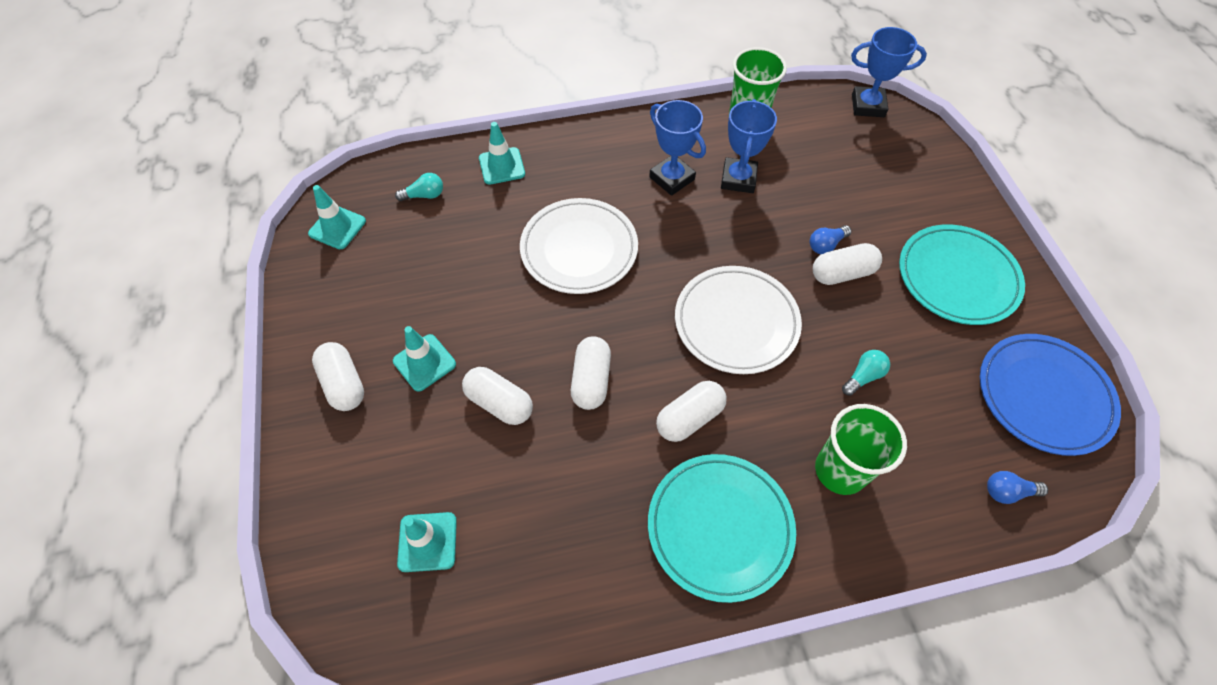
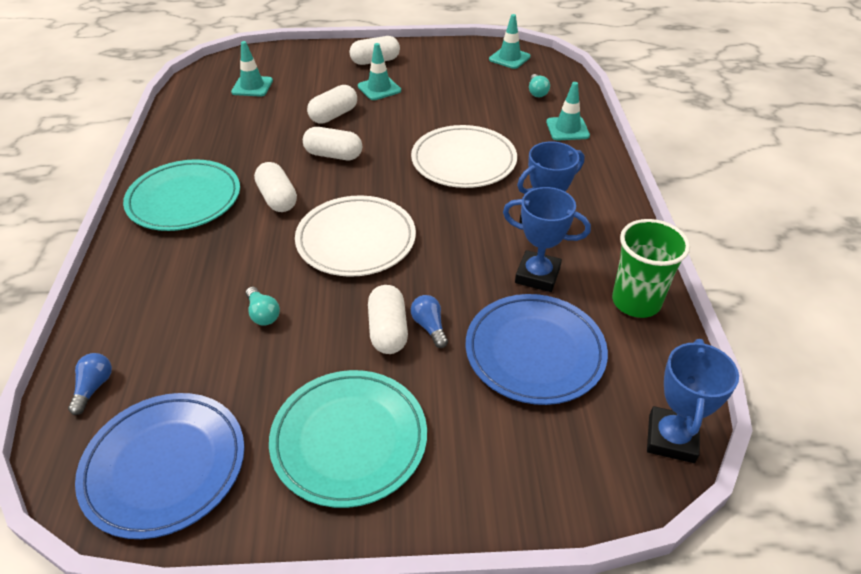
camera: 100 degrees right, 15 degrees down
green cup [815,404,907,495] -> none
none -> blue plate [466,294,608,405]

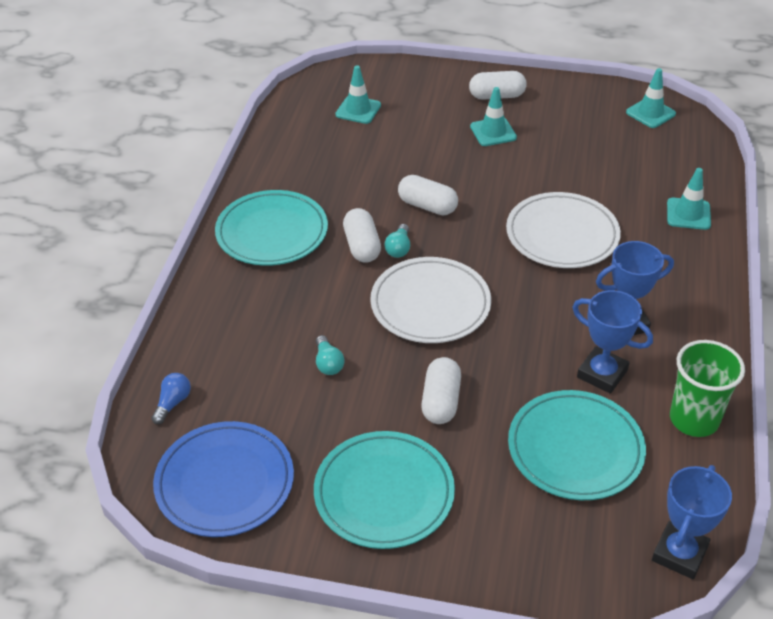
camera: 15 degrees right, 0 degrees up
white capsule [307,85,357,124] -> none
blue light bulb [411,295,448,348] -> none
blue plate [466,294,608,405] -> turquoise plate [508,390,646,500]
turquoise light bulb [529,74,550,97] -> turquoise light bulb moved to [384,224,410,258]

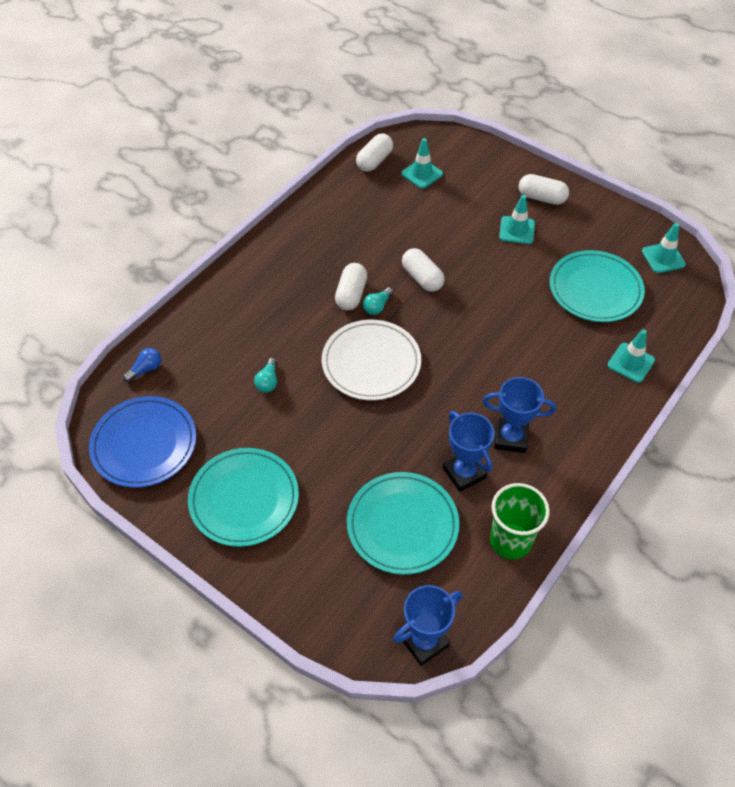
camera: 25 degrees right, 10 degrees up
turquoise plate [215,190,328,266] -> turquoise plate moved to [549,250,645,322]
white capsule [421,357,461,424] -> white capsule moved to [356,133,393,172]
white plate [506,192,621,268] -> none

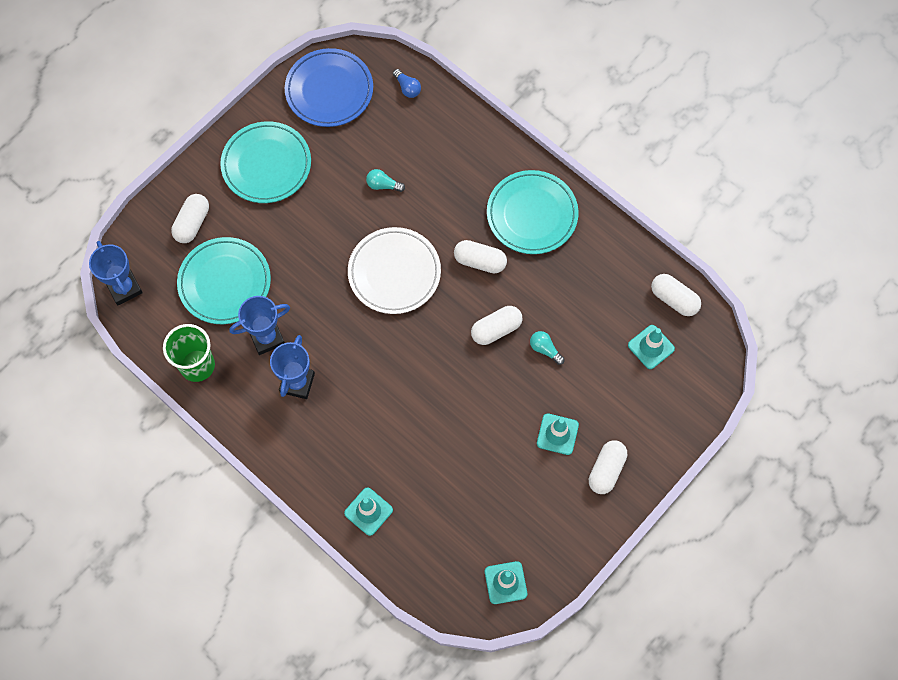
camera: 95 degrees right, 15 degrees up
turquoise light bulb [363,287,394,315] -> turquoise light bulb moved to [530,331,565,365]
turquoise plate [549,250,645,322] -> turquoise plate moved to [487,170,579,254]
none -> white capsule [171,194,209,243]

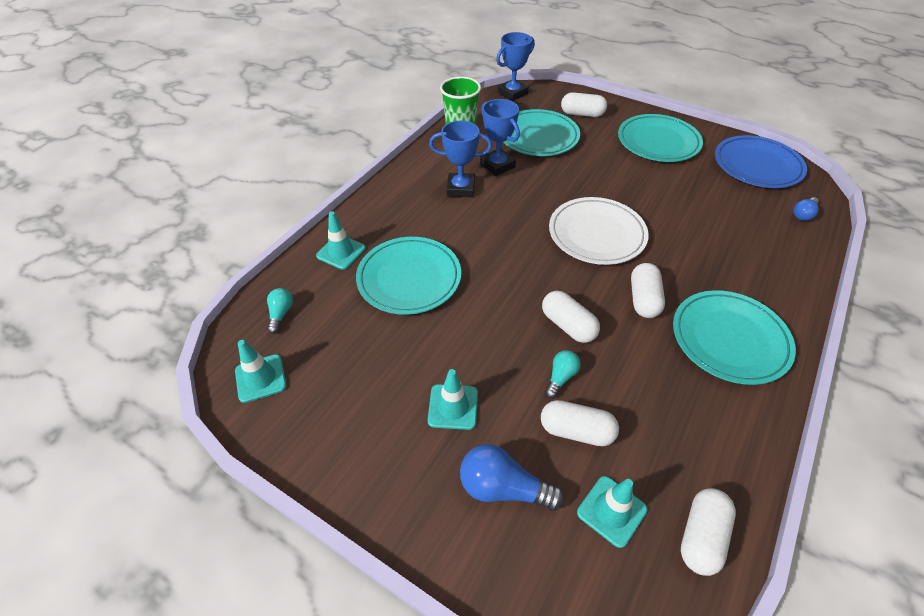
camera: 80 degrees right, 20 degrees down
turquoise light bulb [366,169,405,192] -> turquoise light bulb moved to [267,288,293,334]
white capsule [589,440,627,494] -> white capsule moved to [541,400,619,446]
none -> turquoise plate [356,237,461,315]
none -> blue light bulb [460,444,564,511]

